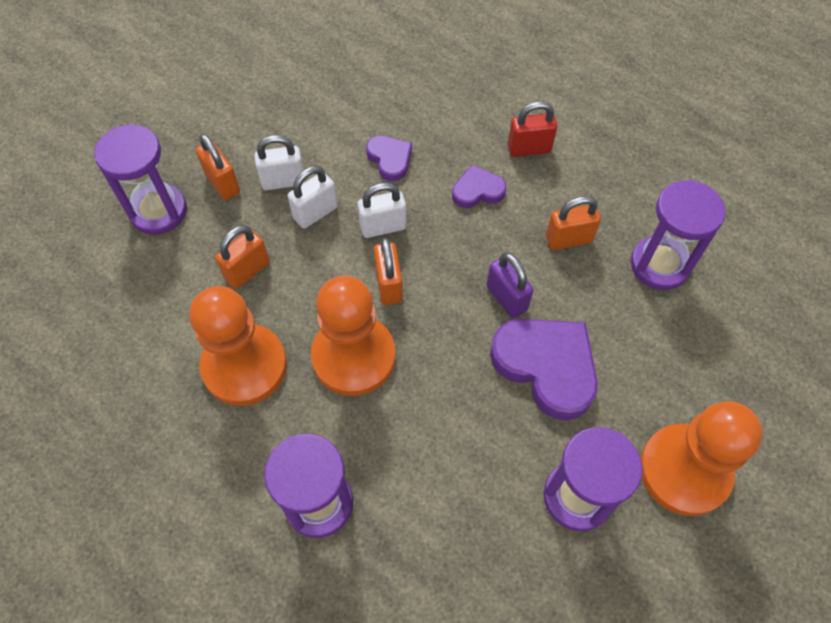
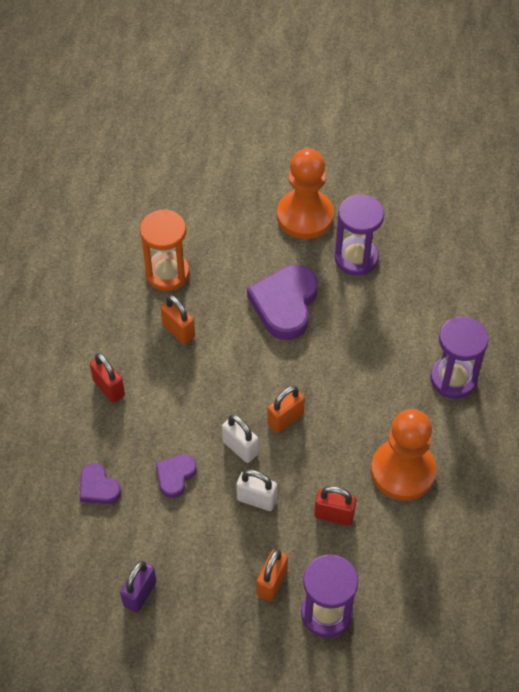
camera: 120 degrees left, 5 degrees down
orange padlock [215,225,270,289] -> red padlock [314,486,356,526]
white padlock [254,135,306,190] -> none
orange pawn [311,276,396,396] -> none
purple heart [452,165,507,208] -> purple heart moved to [80,463,121,504]
purple padlock [487,252,534,318] -> purple padlock moved to [120,561,156,613]
purple hourglass [631,180,725,290] -> orange hourglass [140,209,190,291]

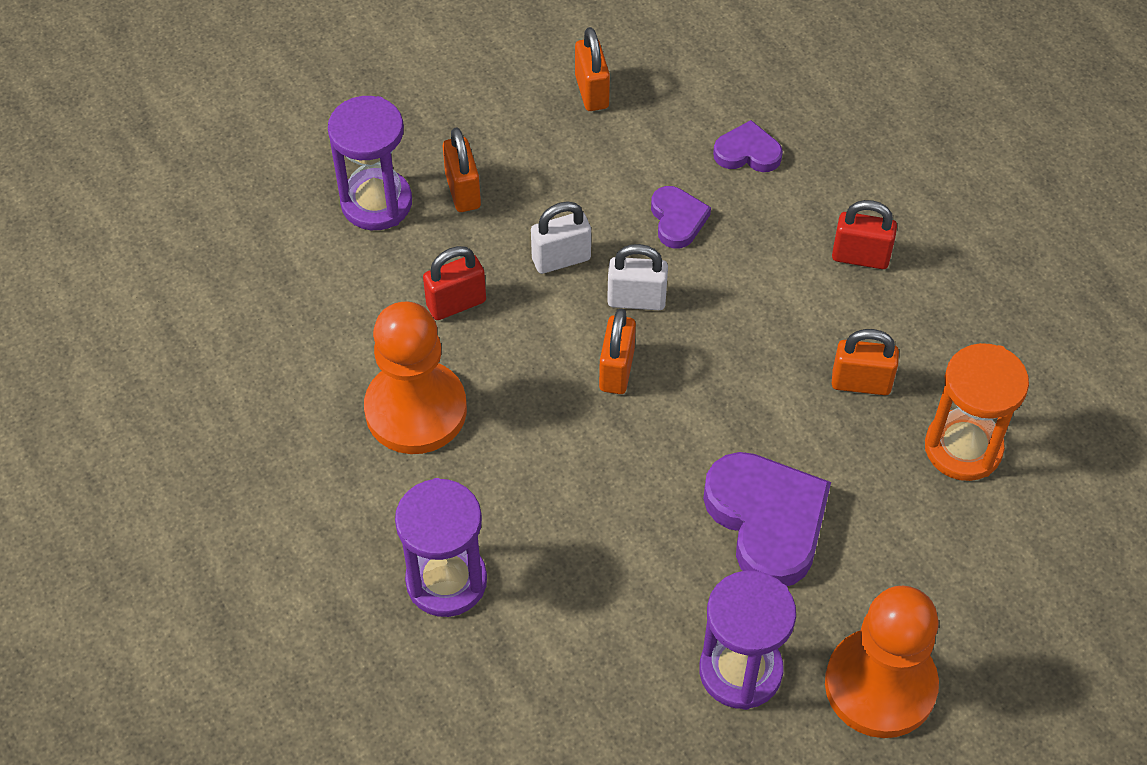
camera: 140 degrees right, 0 degrees up
purple padlock [120,561,156,613] -> orange padlock [575,27,610,111]

